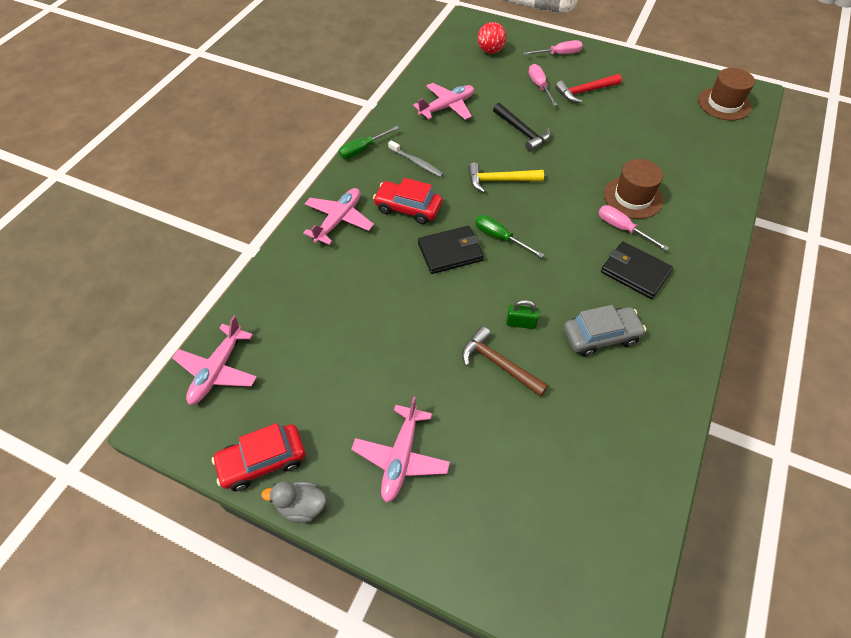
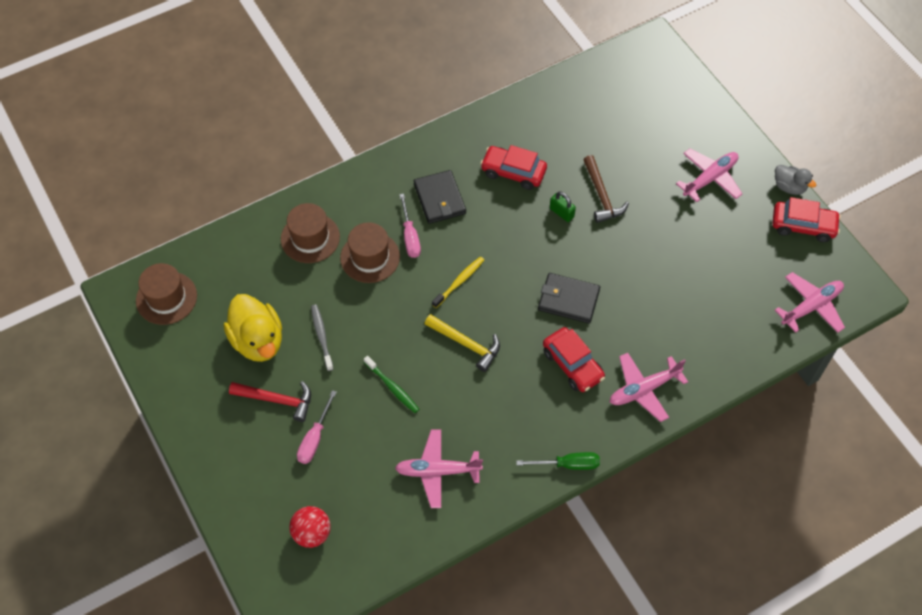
camera: 145 degrees left, 5 degrees up
grey toothbrush [388,140,444,177] -> grey toothbrush moved to [311,305,333,371]
green screwdriver [475,215,544,258] -> none
black hammer [493,103,551,151] -> green toothbrush [364,356,419,413]
pink screwdriver [523,40,583,55] -> none
grey car [564,305,646,357] -> red car [480,145,547,190]
none -> yellow duck [224,294,282,362]
none -> brown hat [281,203,340,263]
none -> yellow toothbrush [432,256,484,308]

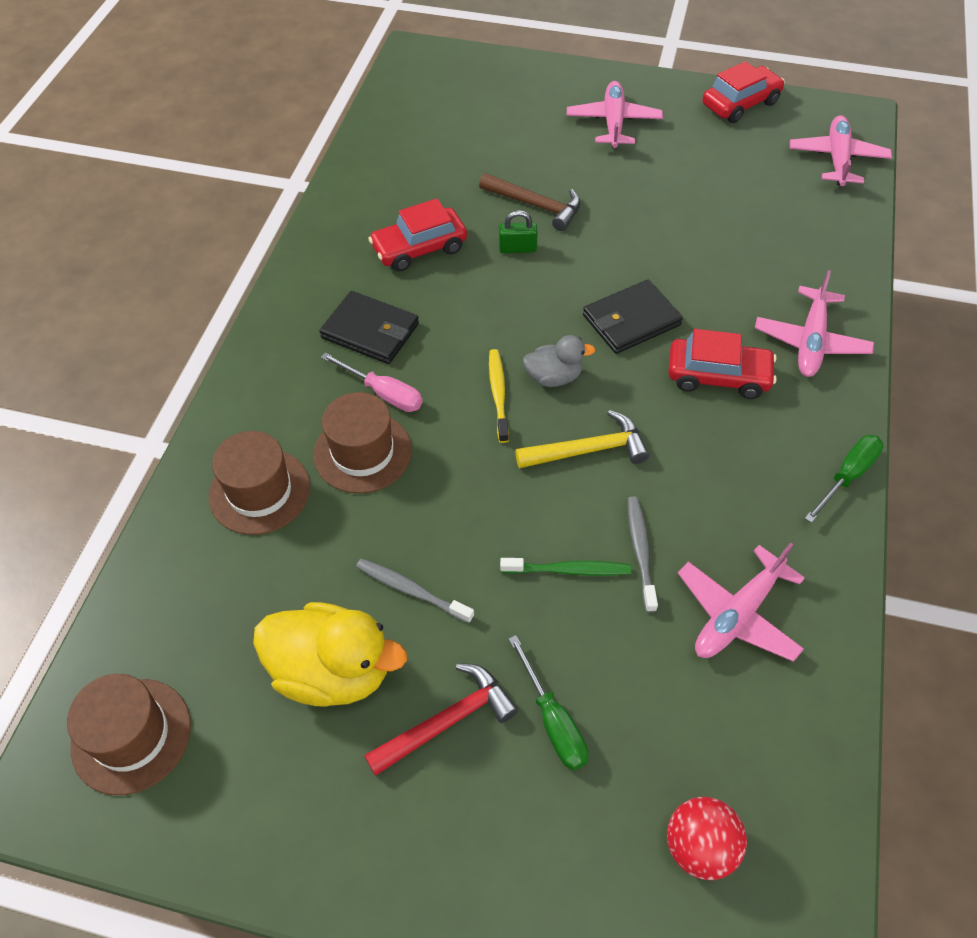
camera: 45 degrees left, 5 degrees down
pink screwdriver [297,390,337,464] -> green screwdriver [508,635,589,770]
grey duck [775,165,816,195] -> grey duck moved to [523,335,595,387]
none -> grey toothbrush [628,496,658,613]

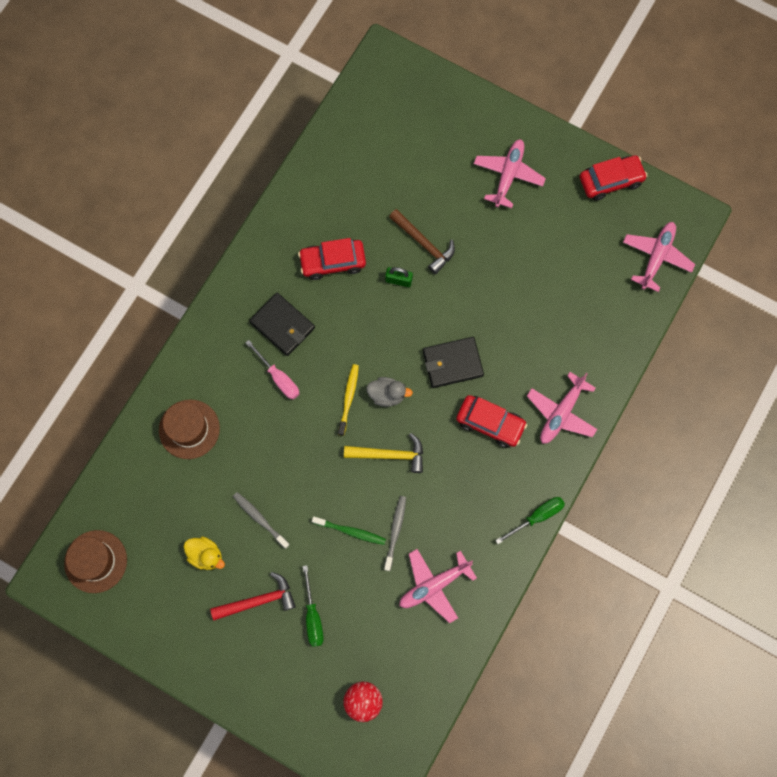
camera: 15 degrees right, 20 degrees up
yellow duck [253,602,407,706] -> yellow duck [184,536,225,570], size x0.56
brown hat [313,392,412,493] -> none

